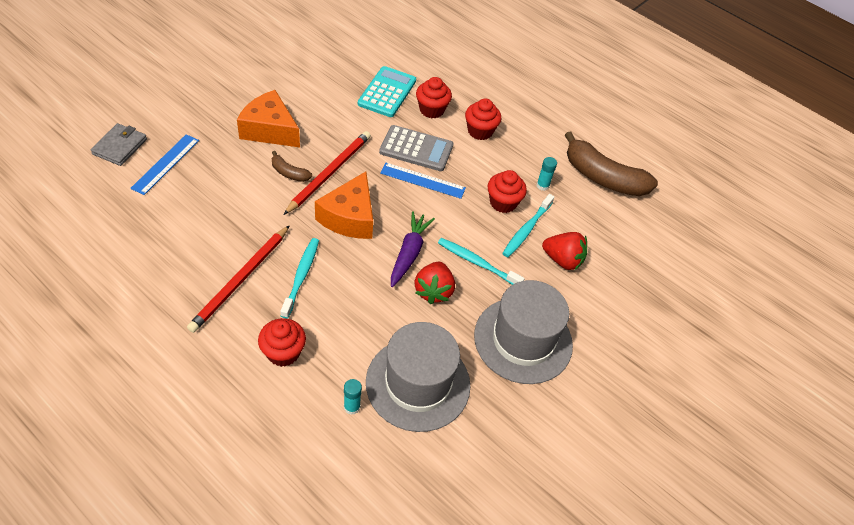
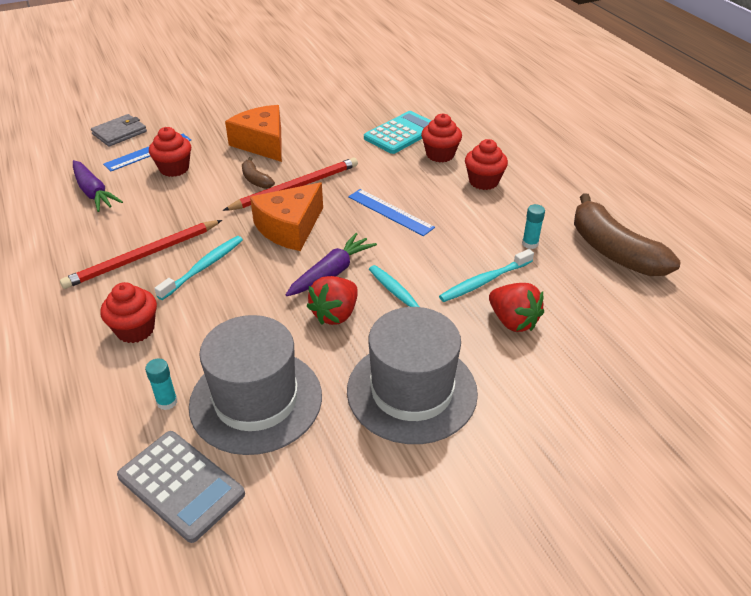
camera: 30 degrees right, 10 degrees down
grey calculator [379,125,453,171] -> grey calculator moved to [117,431,245,543]
red cupcake [488,170,527,213] -> red cupcake moved to [149,127,191,177]
none -> purple carrot [73,160,123,212]

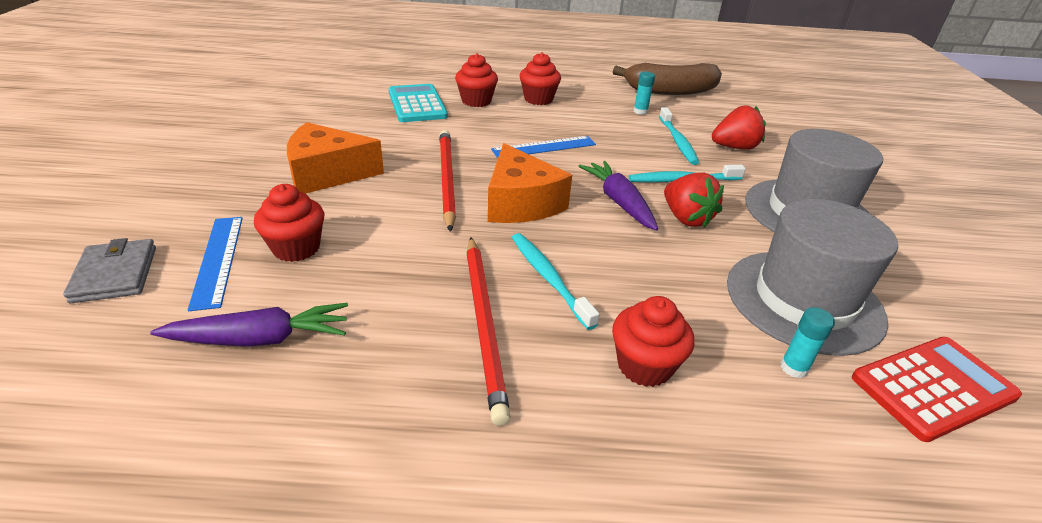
camera: 65 degrees left, 5 degrees down
grey calculator [117,431,245,543] -> red calculator [852,337,1022,442]
brown banana [242,157,275,189] -> none

